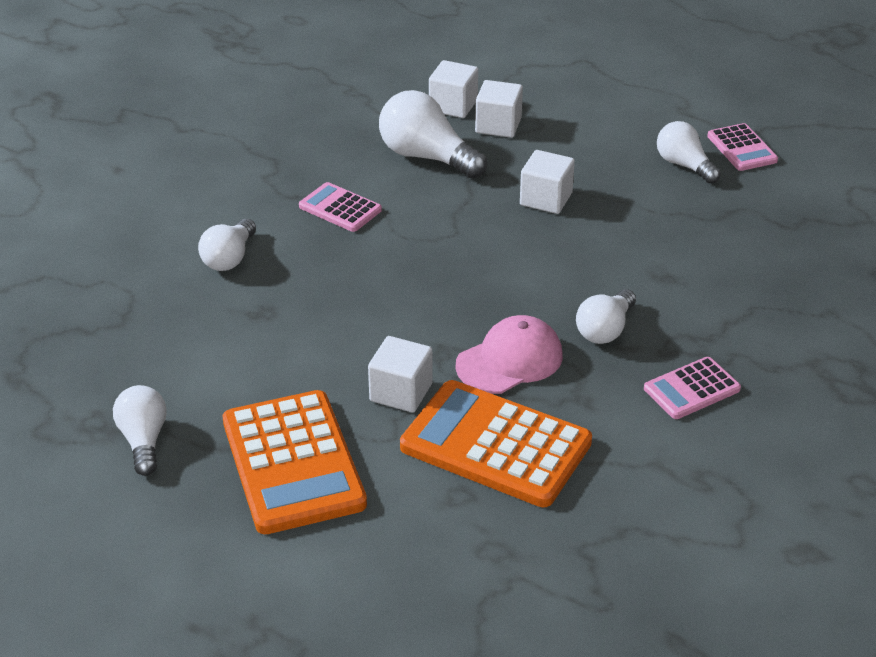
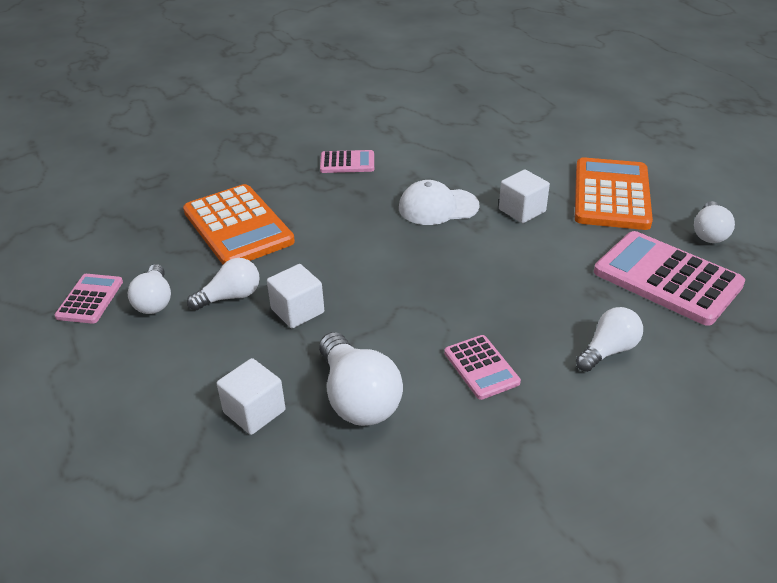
camera: 150 degrees left, 0 degrees up
orange calculator [400,380,592,507] -> orange calculator moved to [183,184,295,264]
white cube [429,60,478,118] -> none
pink cap [456,315,563,394] -> white cap [399,180,480,225]
white light bulb [576,289,636,344] -> white light bulb moved to [187,258,260,310]
none -> pink calculator [594,231,745,326]

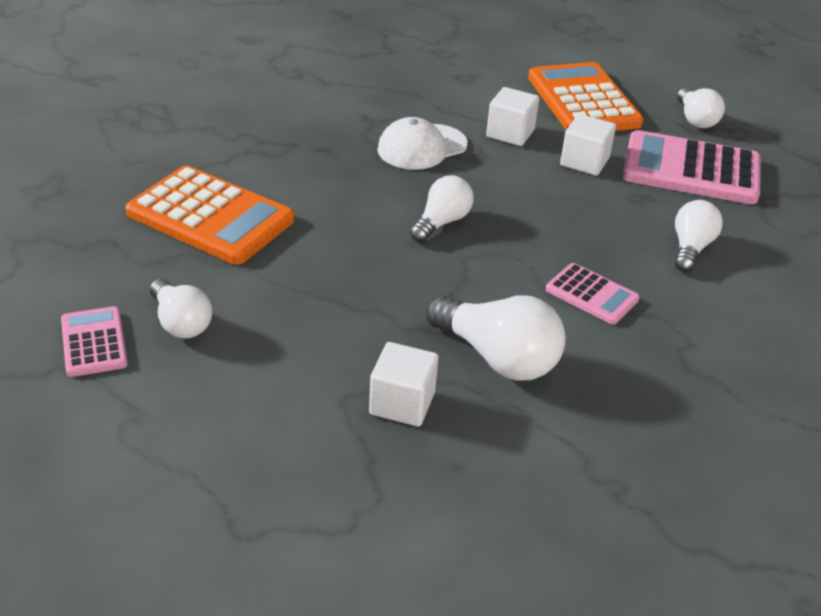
camera: 30 degrees left, 0 degrees up
white light bulb [187,258,260,310] -> white light bulb moved to [410,175,474,243]
white cube [267,264,324,328] -> white cube moved to [560,114,616,176]
pink calculator [320,150,374,173] -> none

